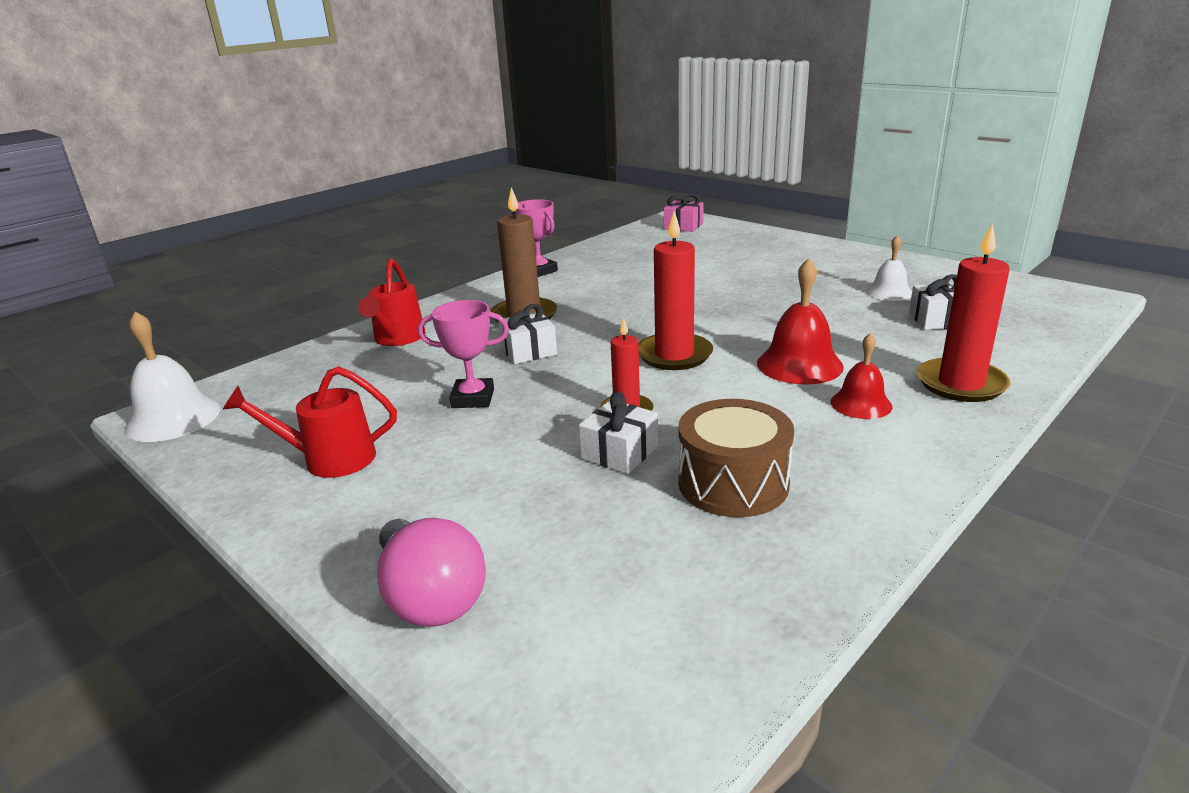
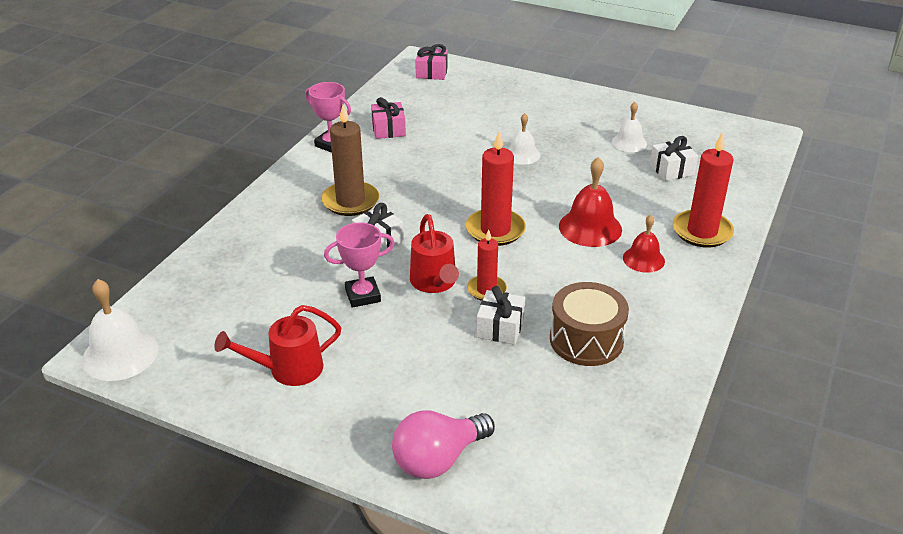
camera: 20 degrees left, 10 degrees up
red watering can [358,259,426,346] -> red watering can moved to [410,214,459,293]
pink light bulb [377,518,486,627] -> pink light bulb turned 105 degrees clockwise [392,410,495,479]
none -> pink gift [371,97,406,139]
none -> white bell [508,113,540,165]

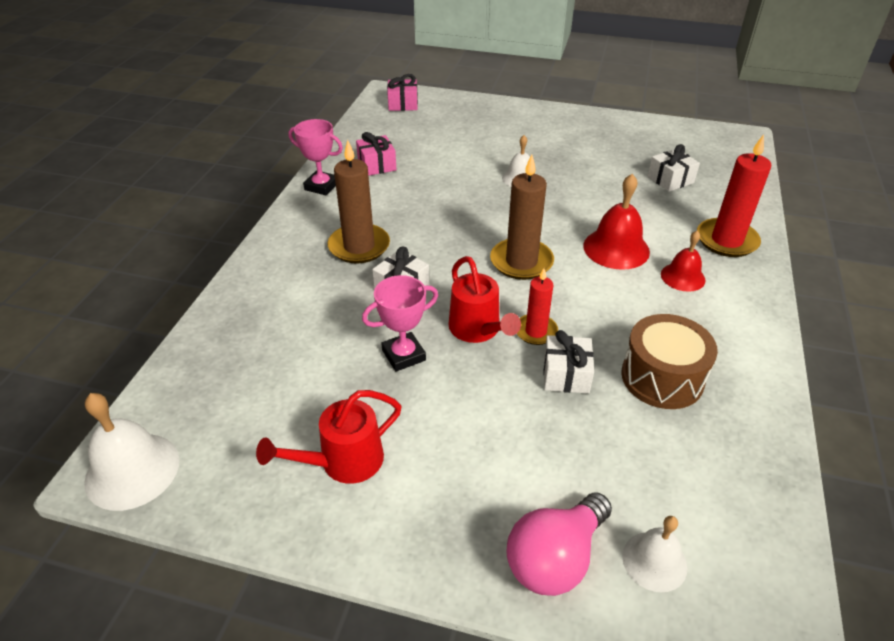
camera: 10 degrees left, 5 degrees up
red candle [466,131,526,246] -> brown candle [490,155,554,280]
white bell [612,102,647,152] -> white bell moved to [622,516,688,593]

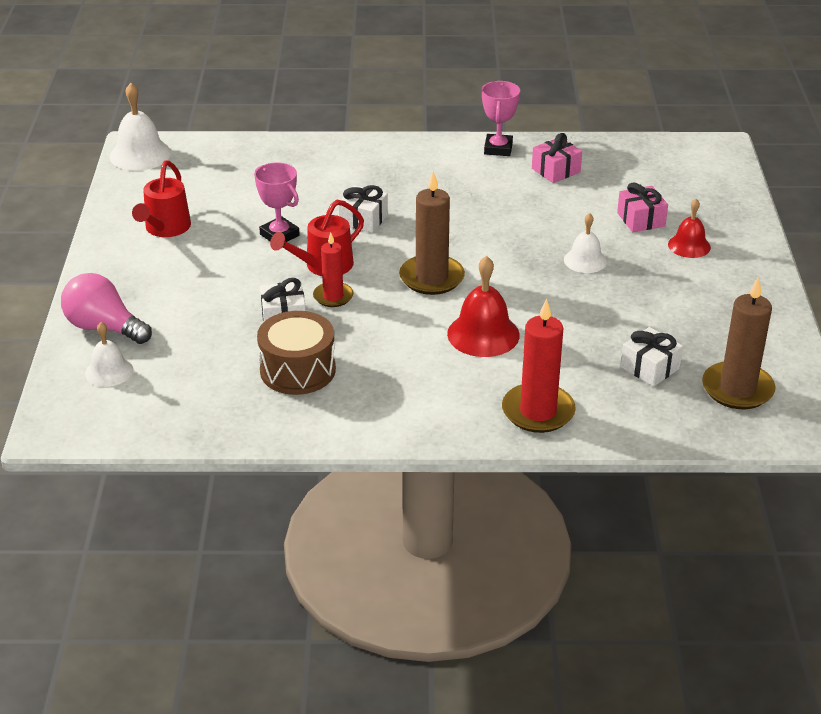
camera: 75 degrees right, 5 degrees down
red watering can [256,390,402,484] -> red watering can turned 120 degrees counterclockwise [132,160,191,237]
brown candle [328,140,390,264] -> brown candle moved to [702,277,775,409]
pink gift [387,74,418,111] -> pink gift moved to [617,182,668,232]
red bell [661,231,706,292] -> red bell moved to [668,199,711,258]

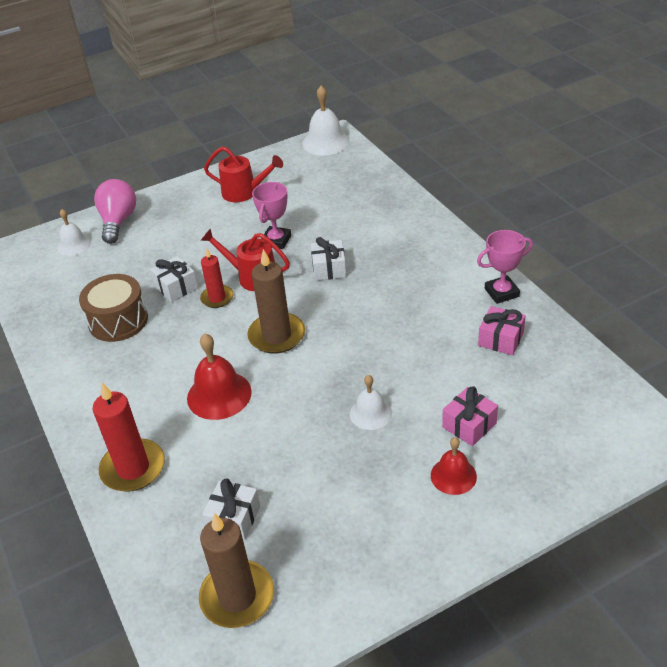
camera: 65 degrees right, 5 degrees up
red watering can [132,160,191,237] -> red watering can turned 150 degrees counterclockwise [204,146,283,202]

